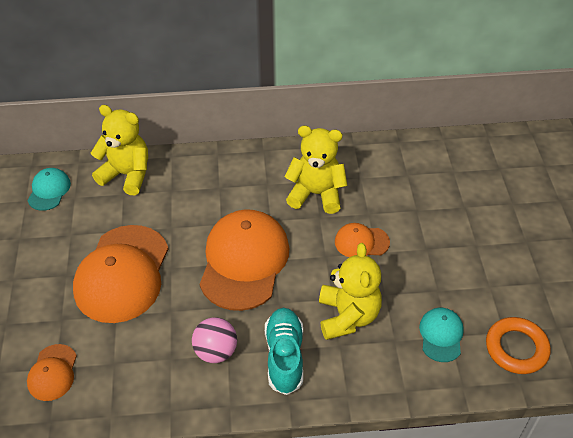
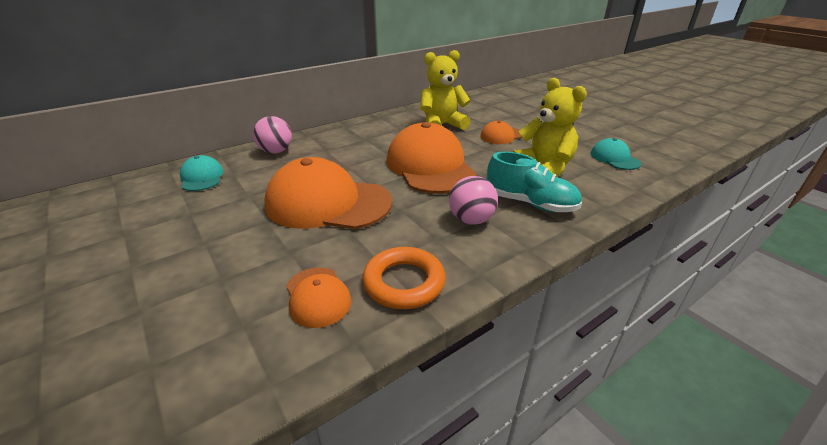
camera: 30 degrees left, 15 degrees down
orange cap [73,225,169,323] -> orange cap turned 120 degrees clockwise [264,157,392,229]
yellow teddy bear [91,105,148,195] -> pink ball [253,116,292,154]
turquoise shoe [265,308,303,395] -> turquoise shoe turned 150 degrees clockwise [487,152,582,212]
orange ring [486,317,551,374] -> orange ring moved to [362,247,446,309]

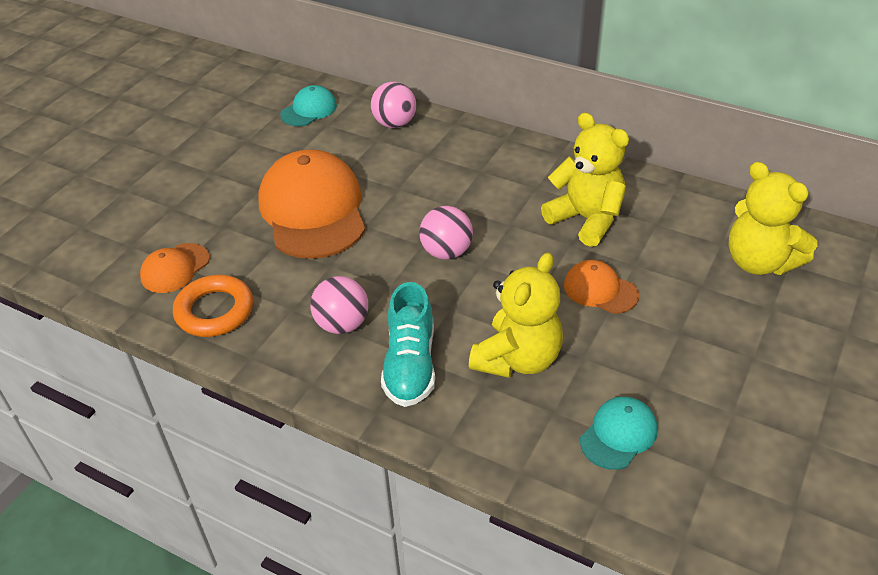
camera: 65 degrees right, 10 degrees up
orange cap [386,122,477,194] -> pink ball [419,206,473,259]
none -> yellow teddy bear [728,162,817,275]

